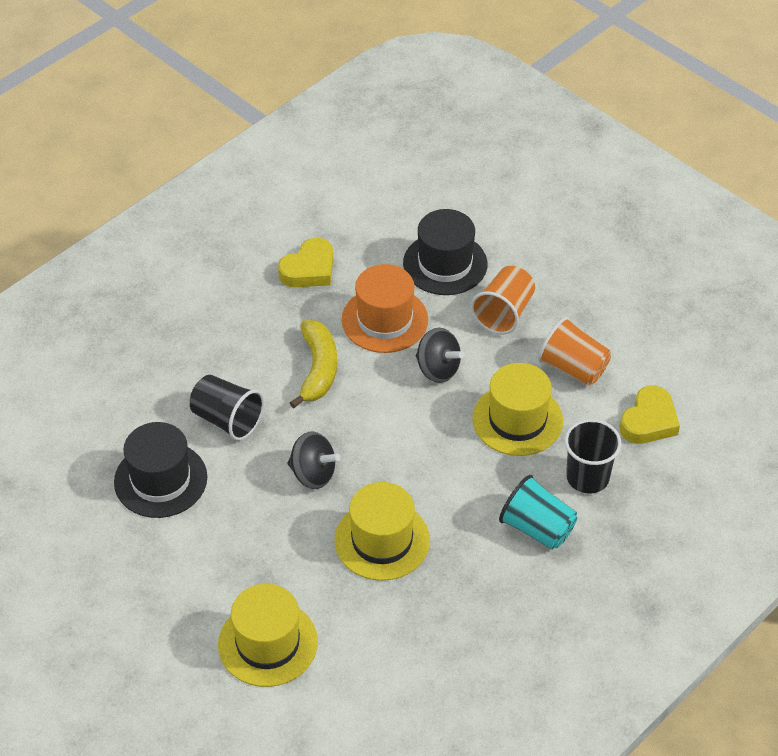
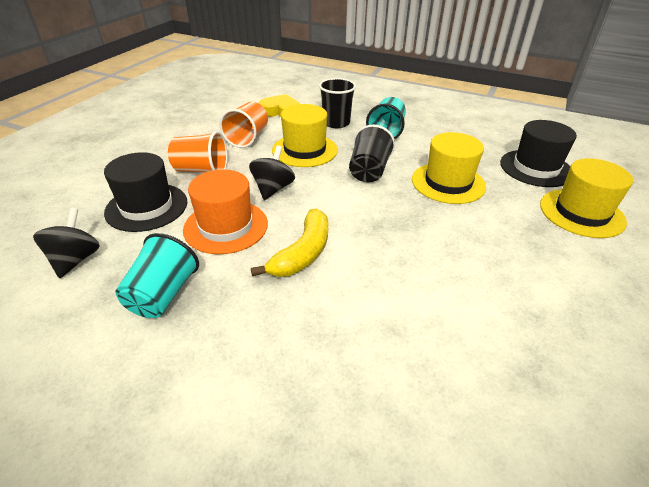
camera: 110 degrees left, 10 degrees down
black hat [114,422,207,518] -> black hat moved to [500,120,577,187]
black cup [190,375,264,441] -> black cup moved to [349,124,395,182]
yellow heart [278,238,333,287] -> turquoise cup [115,233,199,318]
black spinning top [287,431,340,489] -> black spinning top moved to [33,208,100,278]
yellow banana [290,320,337,408] -> yellow banana turned 135 degrees clockwise [251,209,328,277]

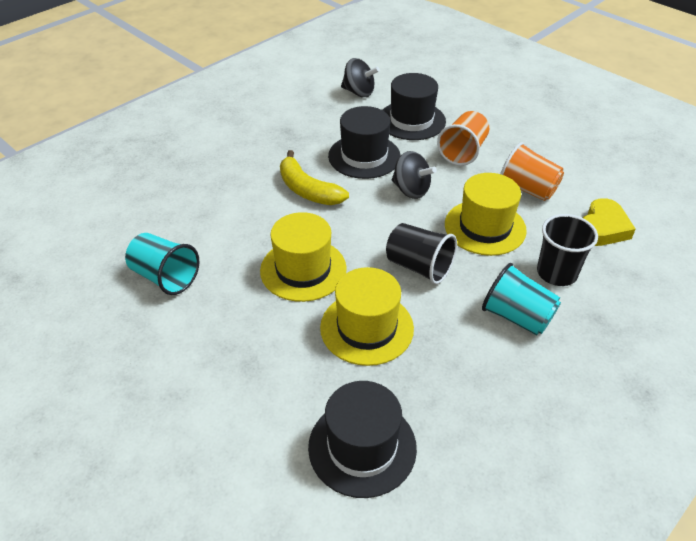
camera: 110 degrees right, 5 degrees up
turquoise cup [115,233,199,318] -> turquoise cup moved to [125,233,199,295]
orange hat [183,169,268,254] -> black hat [328,106,401,179]
yellow hat [540,158,633,238] -> yellow hat moved to [260,212,347,302]

